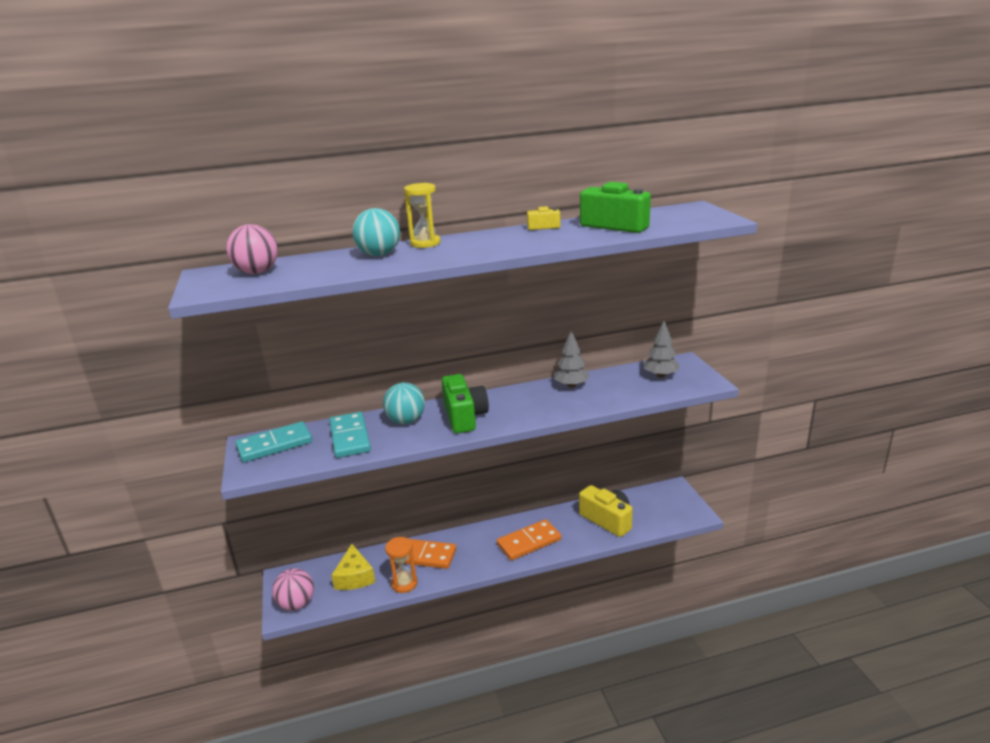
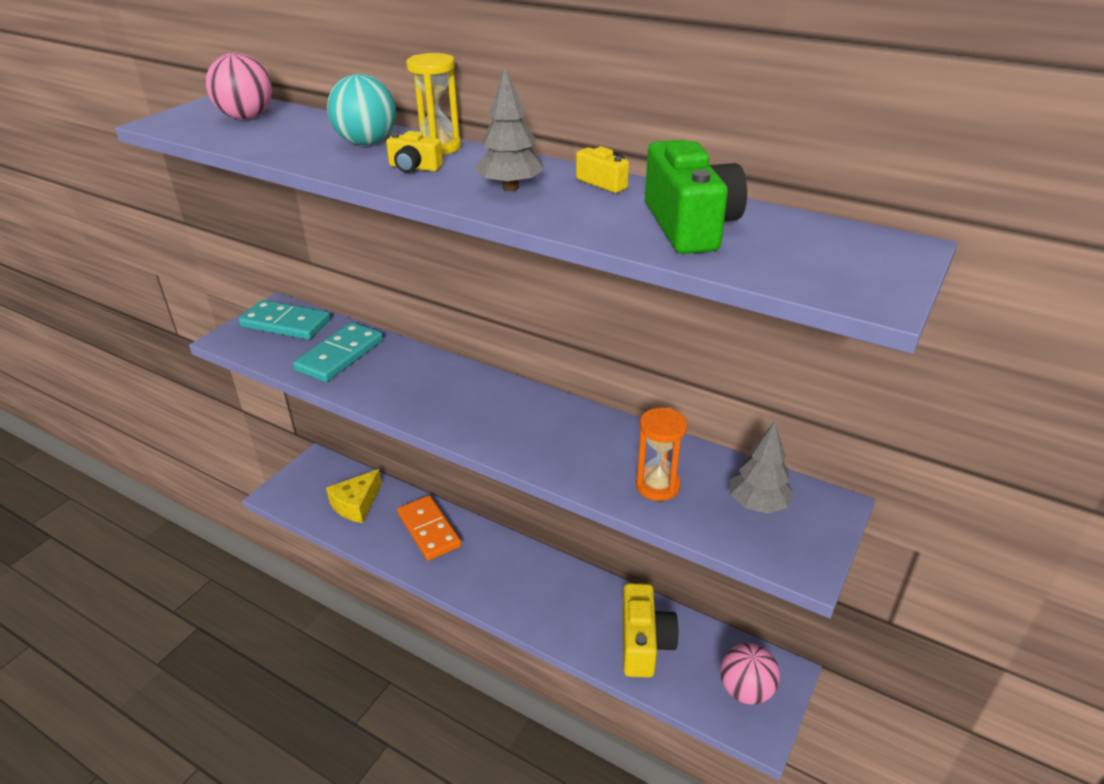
camera: 45 degrees right, 10 degrees up
pink ball [272,568,314,611] -> pink ball moved to [720,643,780,705]
turquoise ball [383,382,425,424] -> none
orange hourglass [385,537,417,593] -> orange hourglass moved to [636,408,687,501]
green camera [442,374,489,433] -> none
orange domino [497,519,561,560] -> none
grey tree [554,331,590,388] -> grey tree moved to [474,66,545,191]
none -> yellow camera [386,131,443,173]

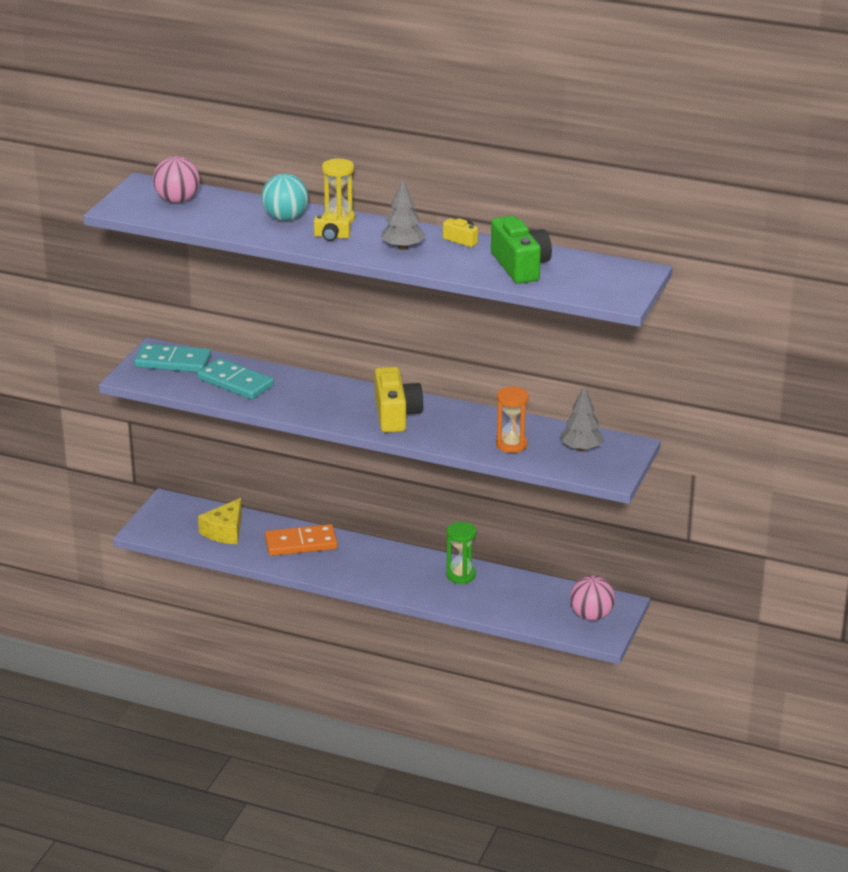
camera: 10 degrees left, 5 degrees down
turquoise domino [293,322,383,382] -> turquoise domino turned 75 degrees counterclockwise [197,358,274,399]
orange domino [397,495,461,561] -> orange domino turned 60 degrees counterclockwise [265,524,338,556]
yellow camera [622,583,679,678] -> yellow camera moved to [375,367,423,433]
none -> green hourglass [446,522,476,584]

